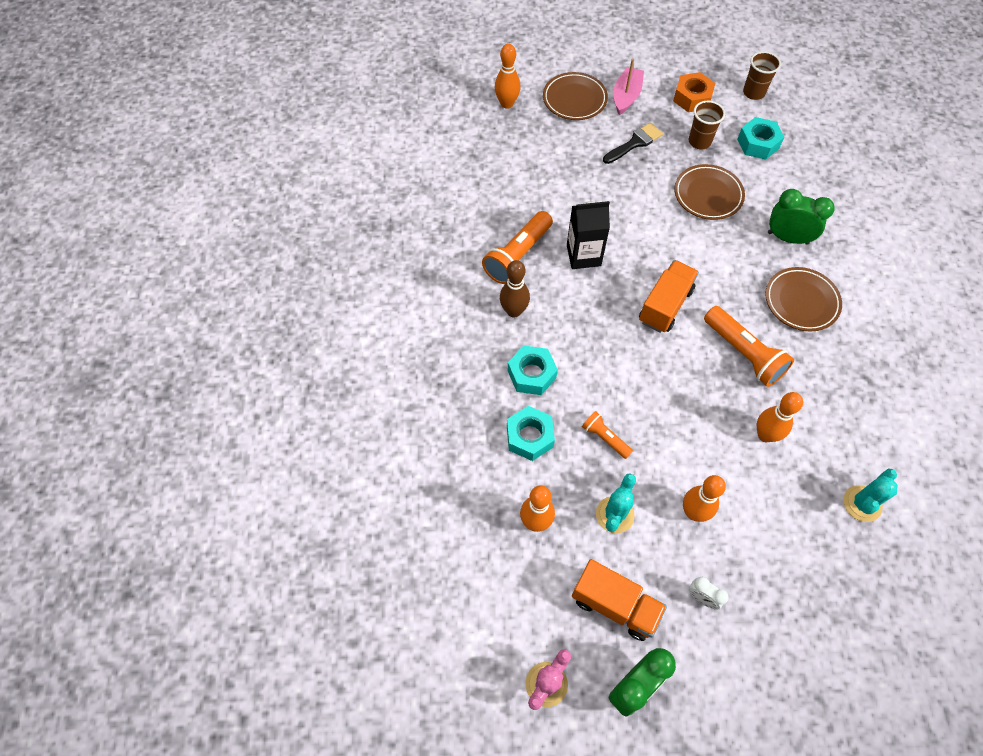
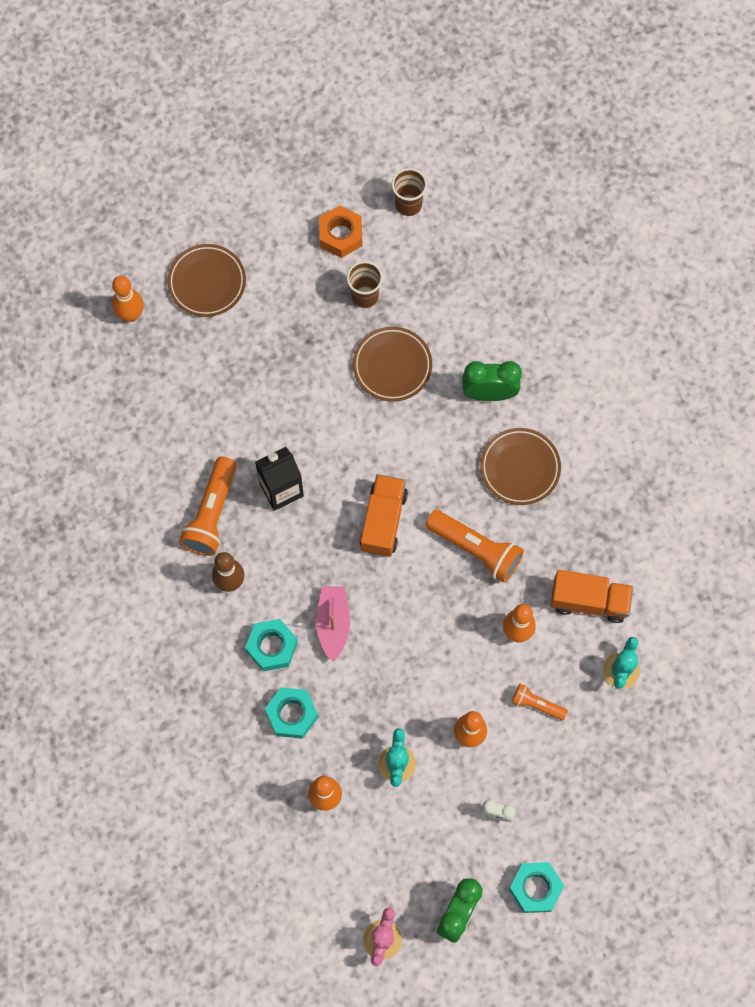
camera: 20 degrees left, 10 degrees up
orange truck [572,559,667,641] -> orange truck moved to [550,570,634,623]
orange flashlight [582,411,633,459] -> orange flashlight moved to [511,683,568,720]
black brush [603,123,663,164] -> none
pink boat [614,59,644,115] -> pink boat moved to [316,586,350,662]
turquoise nut [737,117,784,160] -> turquoise nut moved to [509,862,564,913]

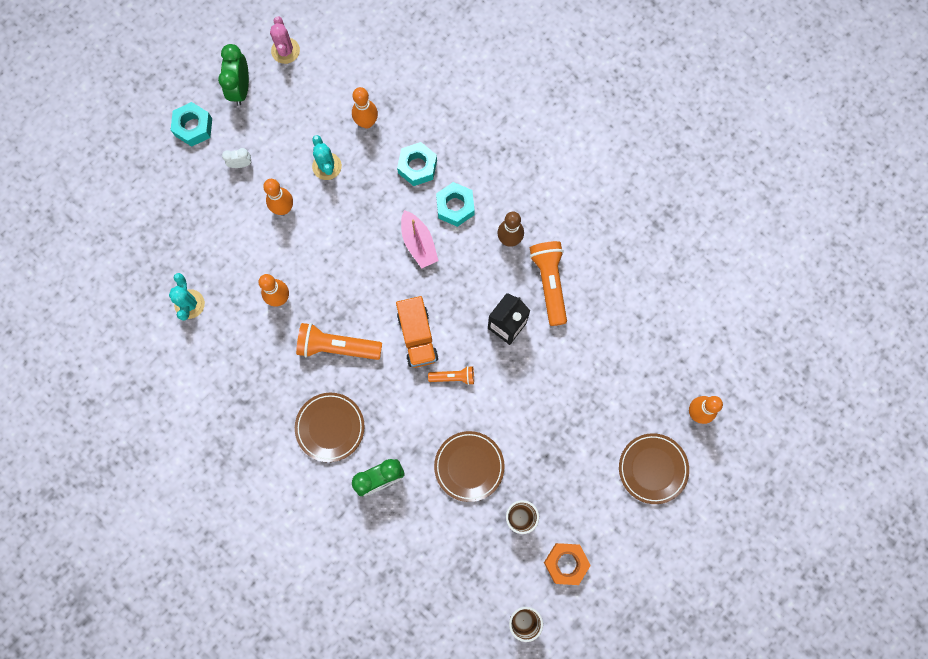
camera: 155 degrees right, 5 degrees up
orange flashlight [511,683,568,720] -> orange flashlight moved to [428,366,474,385]
orange truck [550,570,634,623] -> none

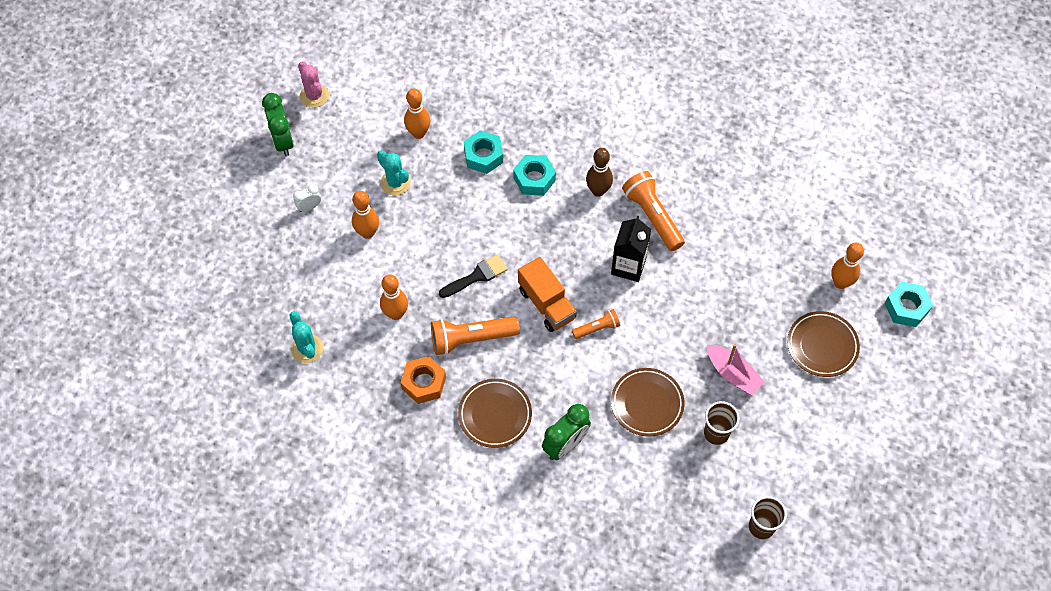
camera: 20 degrees left, 15 degrees down
turquoise nut [171,102,212,147] -> turquoise nut moved to [884,282,933,327]
pink boat [401,210,438,268] -> pink boat moved to [707,344,765,395]
orange nut [544,543,591,585] -> orange nut moved to [401,356,446,404]
none -> black brush [439,254,508,298]

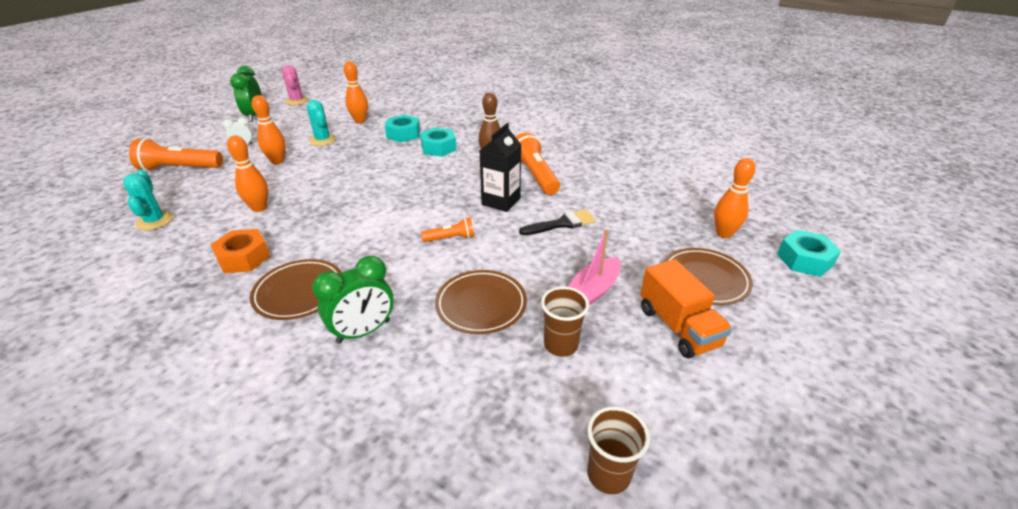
camera: 10 degrees right, 25 degrees down
orange flashlight [431,316,520,355] -> orange flashlight moved to [129,138,223,171]
black brush [439,254,508,298] -> black brush moved to [519,209,596,235]
orange truck [518,257,577,332] -> orange truck moved to [640,259,733,358]
pink boat [707,344,765,395] -> pink boat turned 75 degrees clockwise [568,229,621,306]

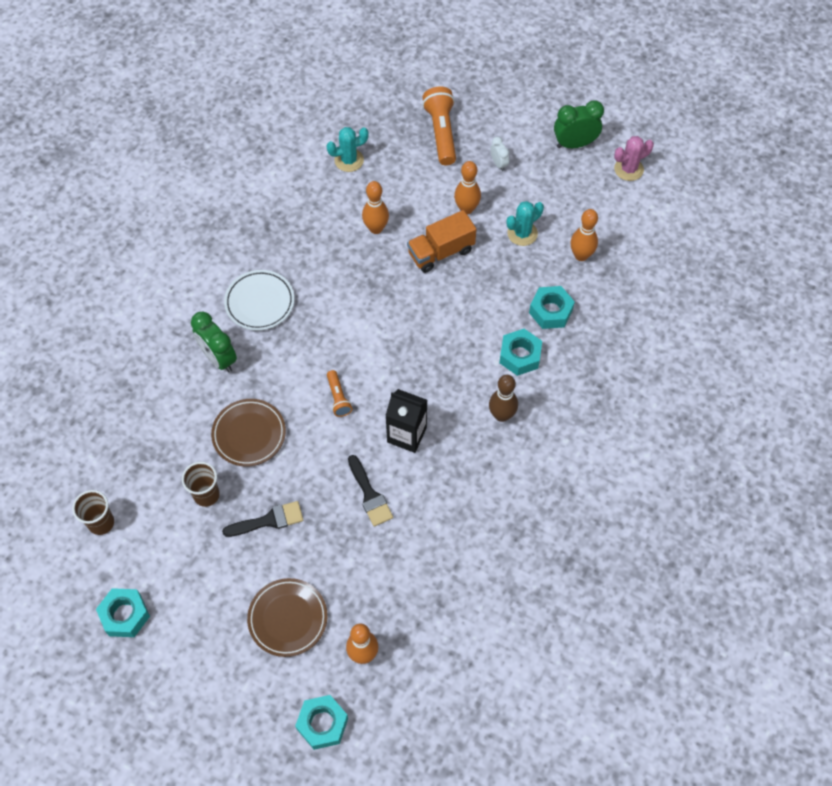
camera: 85 degrees right, 25 degrees up
orange nut [211,229,270,273] -> none
brown plate [250,259,342,320] -> white plate [224,270,294,330]
orange flashlight [516,132,560,195] -> none
pink boat [568,229,621,306] -> black brush [222,501,303,537]
orange truck [640,259,733,358] -> orange truck moved to [407,210,476,273]
none -> turquoise nut [96,588,150,637]

